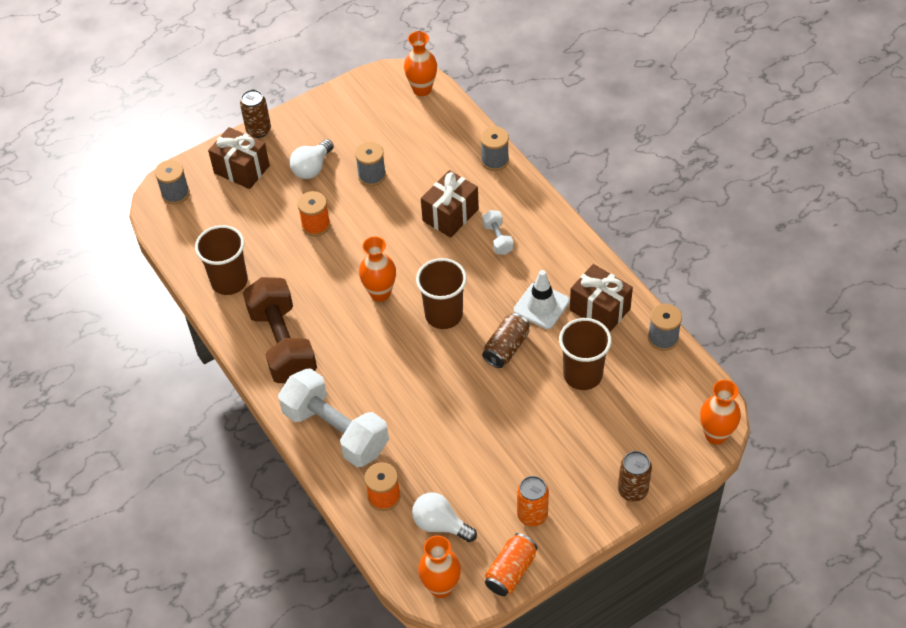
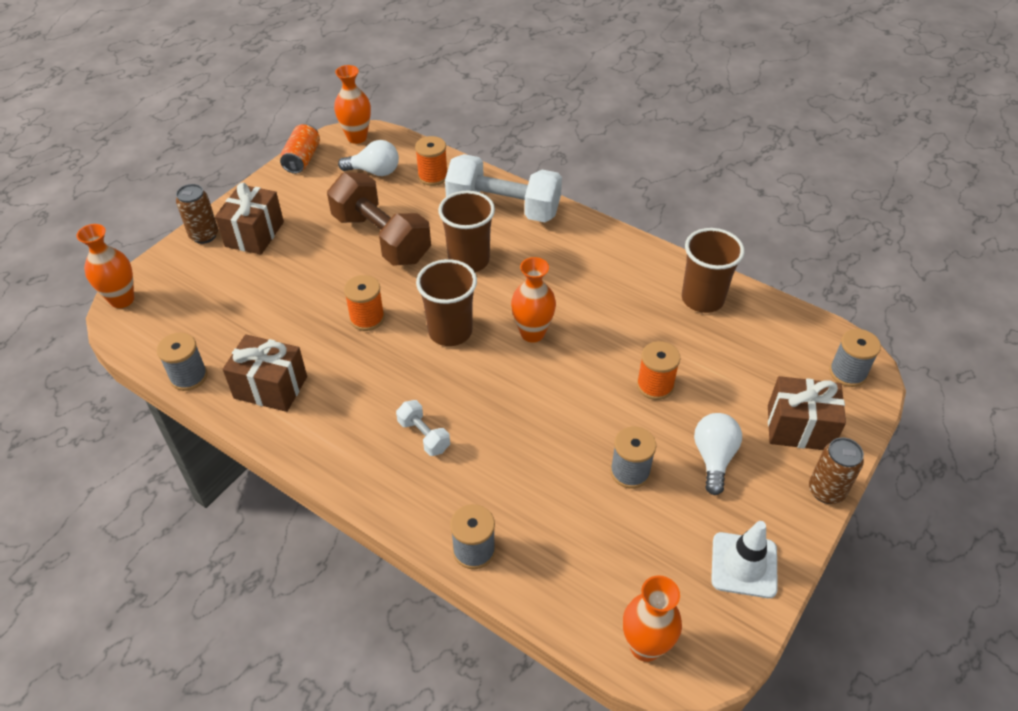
camera: 155 degrees right, 5 degrees down
brown dumbbell [243,277,317,383] -> brown dumbbell moved to [327,172,431,266]
brown gift [421,170,479,238] -> brown gift moved to [215,183,284,255]
brown can [482,313,529,368] -> orange spool [344,275,385,331]
white traffic cone [514,270,570,329] -> white traffic cone moved to [711,521,778,598]
orange can [517,476,549,526] -> none
brown cup [559,318,612,390] -> brown cup moved to [438,191,495,272]

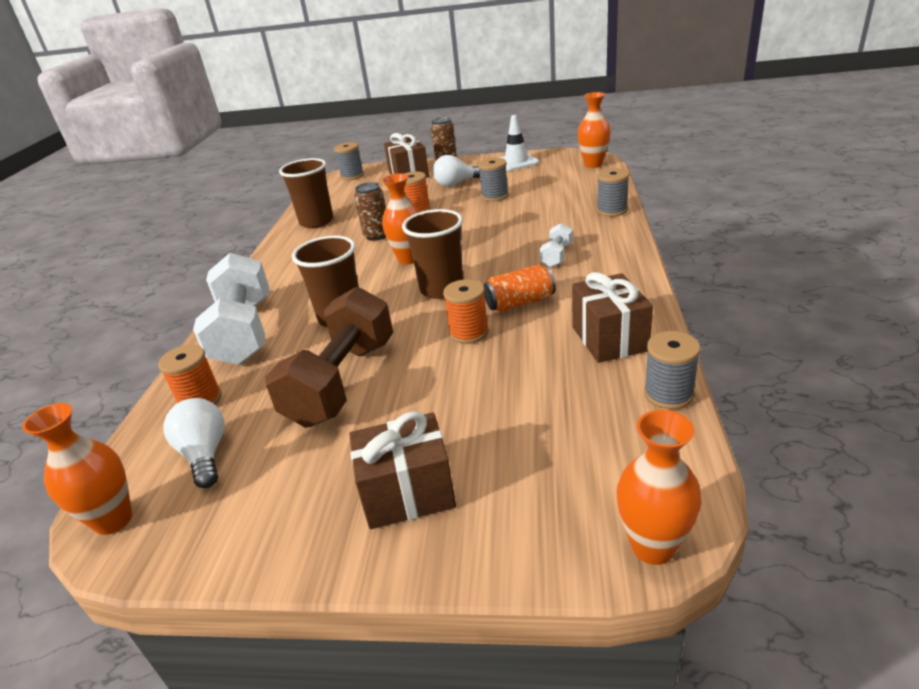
camera: 115 degrees left, 15 degrees down
brown can [176,184,218,244] -> brown can moved to [354,182,386,241]
orange can [280,124,320,174] -> orange can moved to [483,265,556,312]

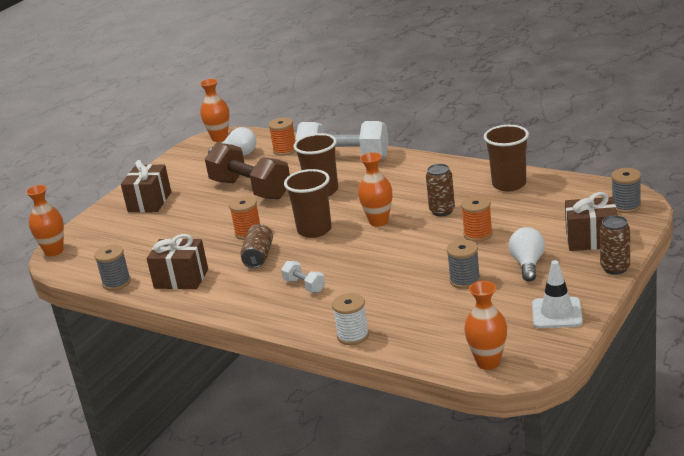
camera: 115 degrees right, 5 degrees down
orange can [483,265,556,312] -> brown can [240,224,273,268]
grey spool [597,168,630,217] -> white spool [332,293,369,345]

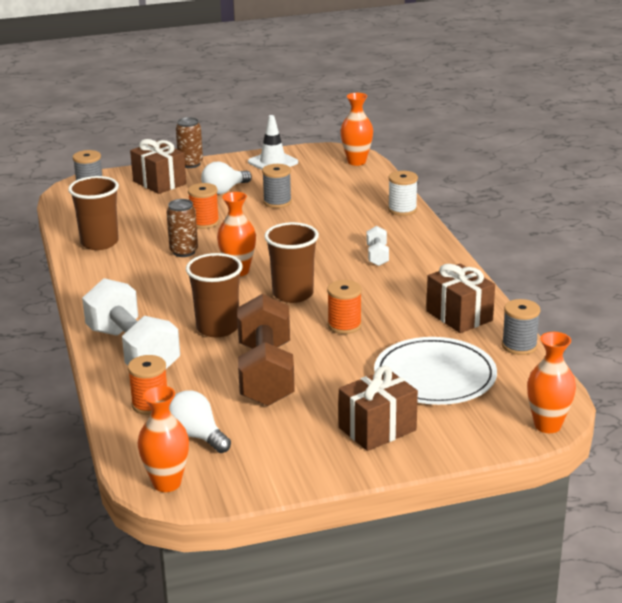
camera: 140 degrees left, 0 degrees up
brown can [240,224,273,268] -> none
none -> white plate [374,337,497,405]

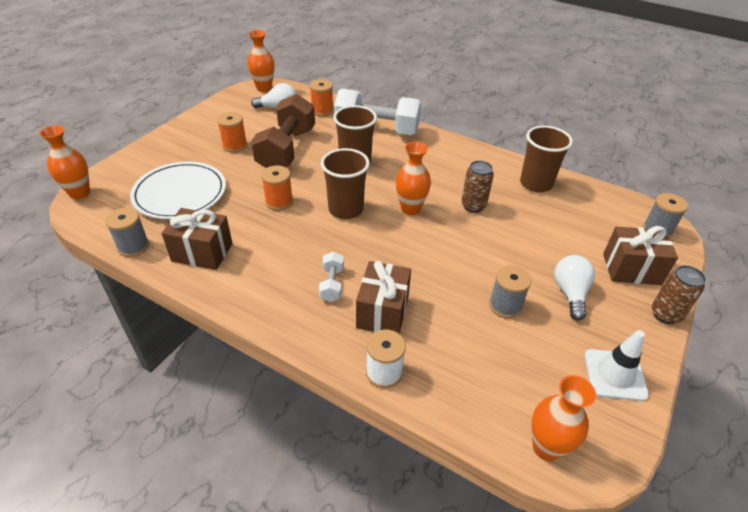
camera: 135 degrees right, 15 degrees up
orange spool [188,183,219,229] -> orange spool moved to [217,112,247,152]
brown dumbbell [237,294,295,406] -> brown dumbbell turned 60 degrees clockwise [251,94,315,168]
brown gift [338,366,418,451] -> brown gift moved to [356,261,411,334]
white dumbbell [367,226,389,266] -> white dumbbell turned 45 degrees clockwise [319,252,344,302]

